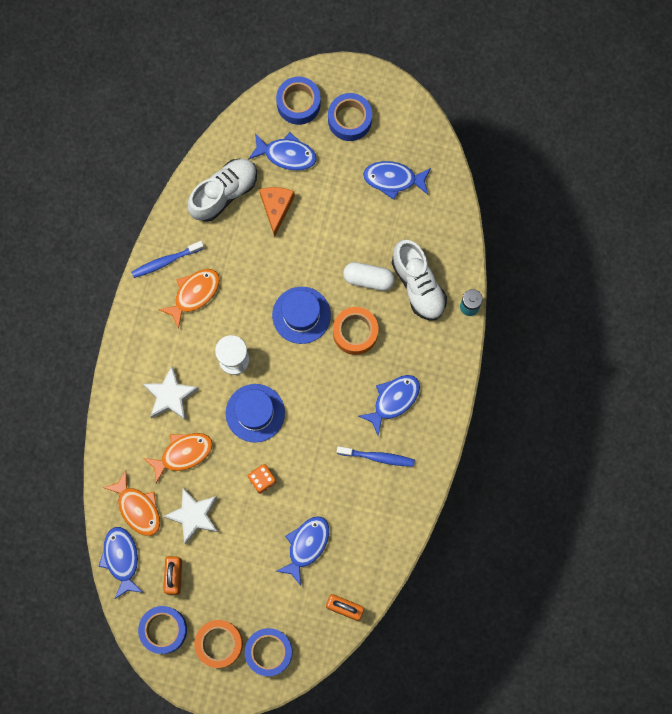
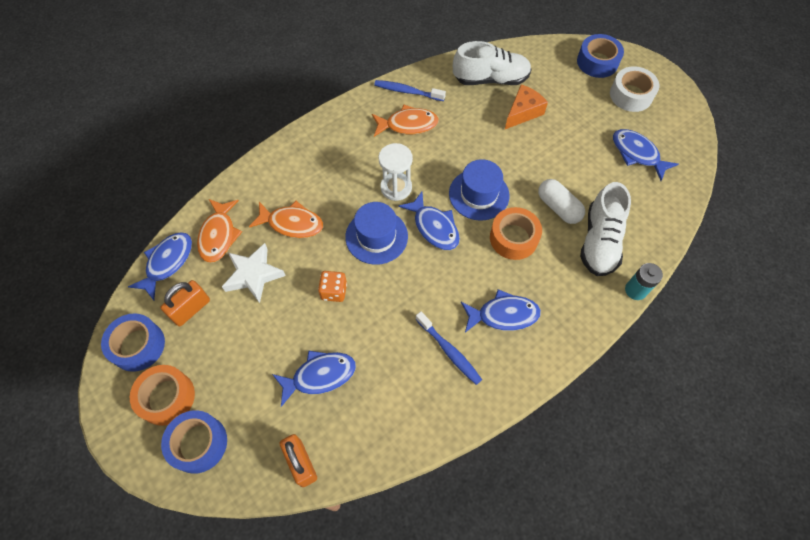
camera: 40 degrees right, 15 degrees down
white star [143,366,199,420] -> none
blue fish [248,132,317,171] -> blue fish moved to [398,192,460,250]
blue tape [328,93,372,141] -> white tape [610,66,660,112]

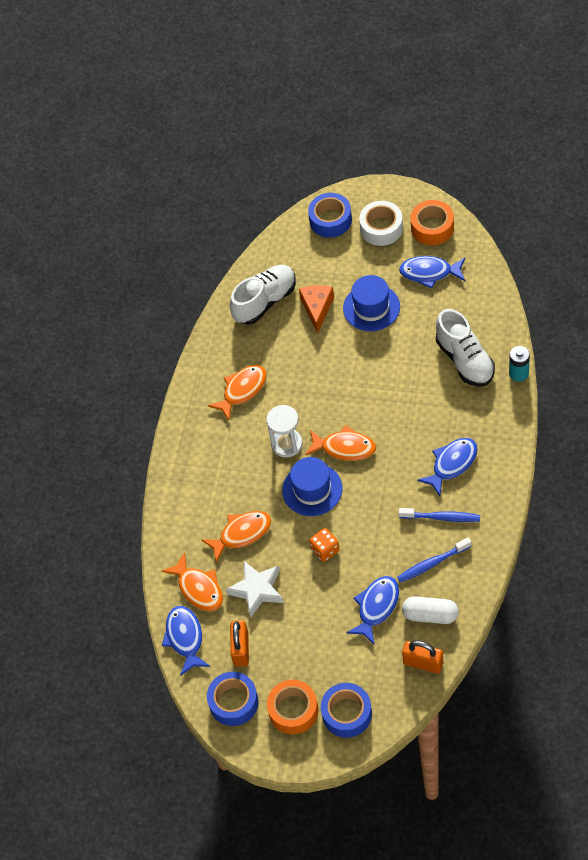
camera: 35 degrees left, 5 degrees down
blue toothbrush [374,80,446,101] -> blue toothbrush moved to [397,537,472,583]
blue fish [398,192,460,250] -> orange fish [305,425,376,461]
blue hat [449,159,509,221] -> blue hat moved to [343,275,400,331]
orange tape [490,207,542,260] -> orange tape moved to [411,200,454,245]
white capsule [538,179,585,224] -> white capsule moved to [402,596,459,624]

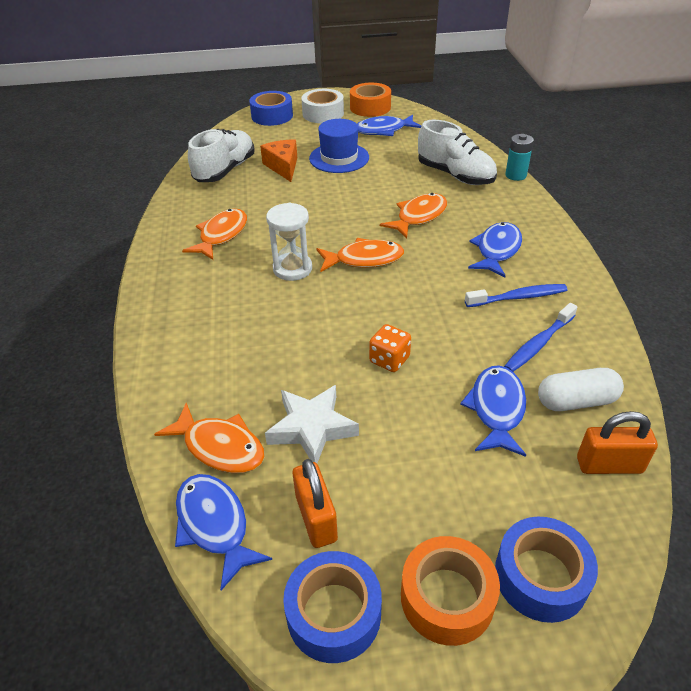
camera: 25 degrees left, 15 degrees down
orange fish [202,511,271,562] -> orange fish moved to [380,193,447,238]
blue hat [282,457,343,516] -> none

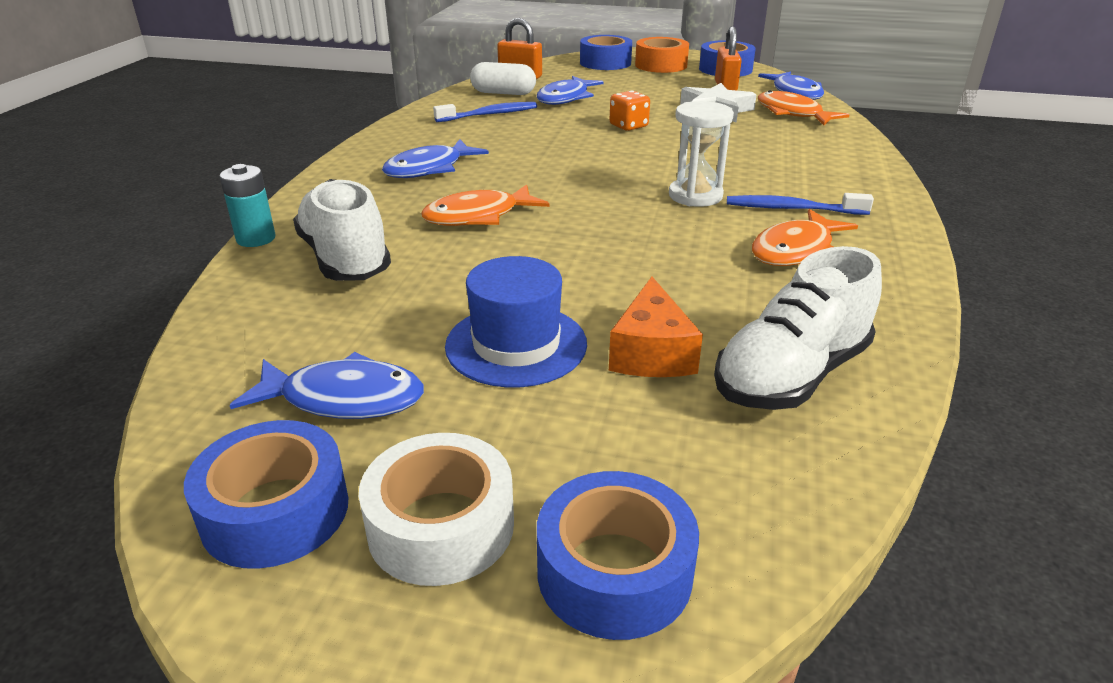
camera: 160 degrees left, 10 degrees down
orange fish [316,238,404,272] -> none
orange tape [350,83,391,117] -> blue tape [184,420,348,569]
blue toothbrush [465,284,567,307] -> blue toothbrush moved to [727,193,874,215]

